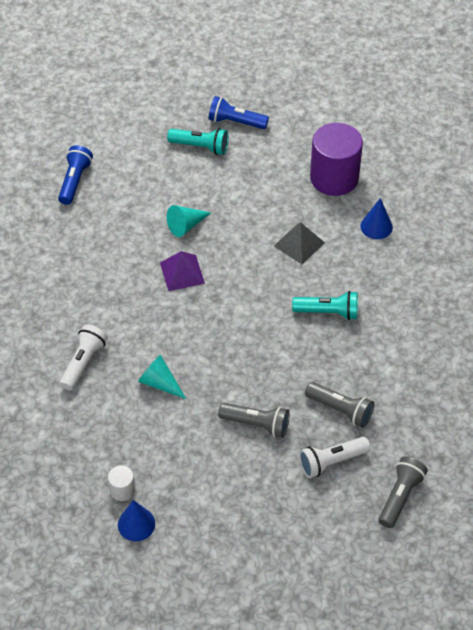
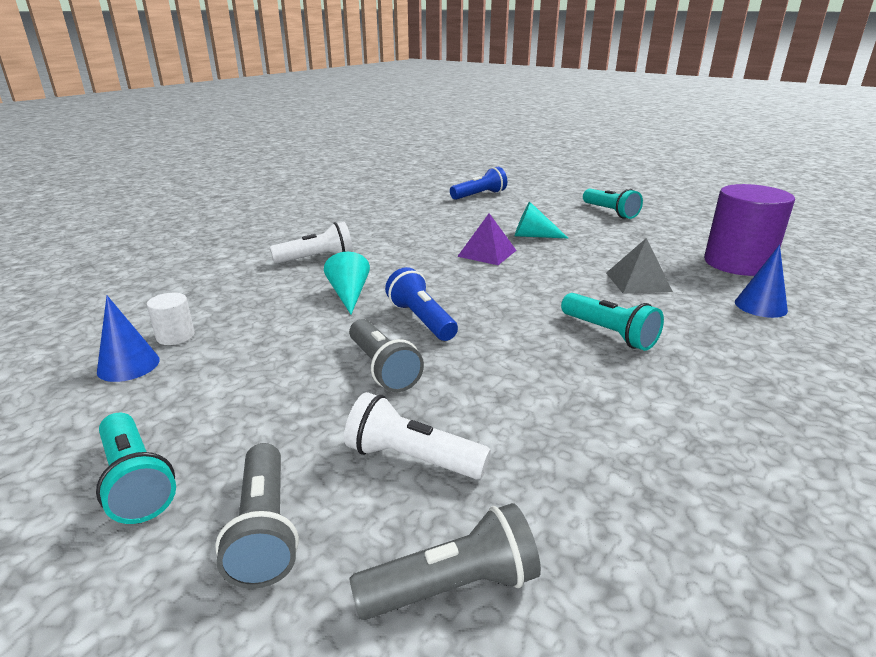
camera: 45 degrees right, 25 degrees down
blue flashlight [209,96,269,129] -> blue flashlight moved to [385,267,458,341]
grey flashlight [305,382,374,428] -> grey flashlight moved to [215,443,299,589]
none -> turquoise flashlight [96,413,176,524]

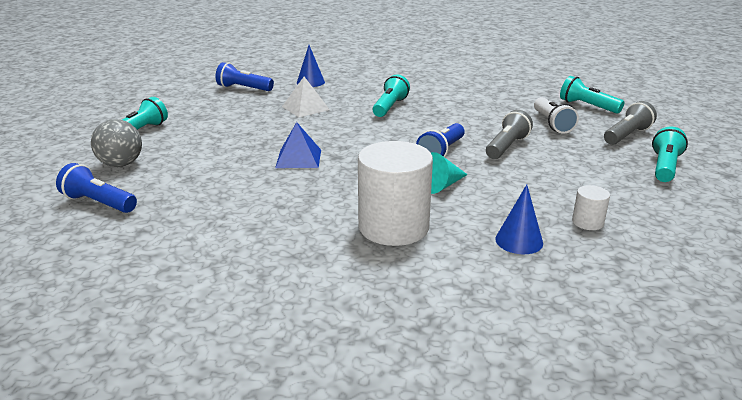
camera: 120 degrees left, 0 degrees up
blue cone [97,296,160,382] -> blue cone moved to [495,185,543,254]
white flashlight [270,222,353,264] -> white cylinder [358,141,433,246]
grey flashlight [349,503,541,620] -> turquoise flashlight [560,76,624,114]
purple pyramid [457,213,517,265] -> blue pyramid [275,122,321,168]
turquoise cone [515,201,569,239] -> none
grey pyramid [606,238,673,294] -> white pyramid [282,77,330,117]
purple cylinder [704,184,795,276] -> blue flashlight [216,62,274,91]
none -> grey ball [91,119,142,167]

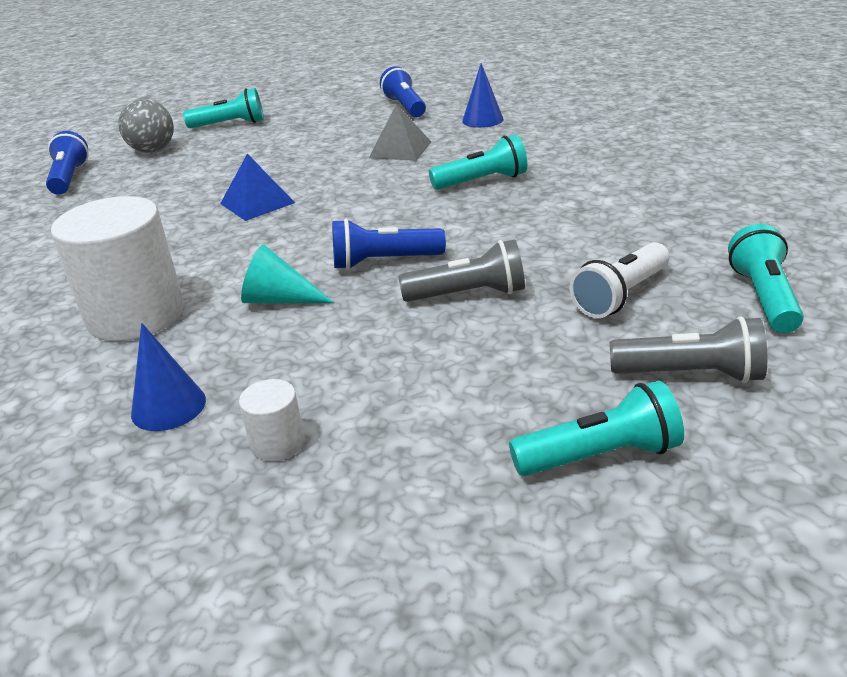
camera: 55 degrees right, 5 degrees up
white pyramid [282,77,330,117] -> grey pyramid [369,104,431,161]

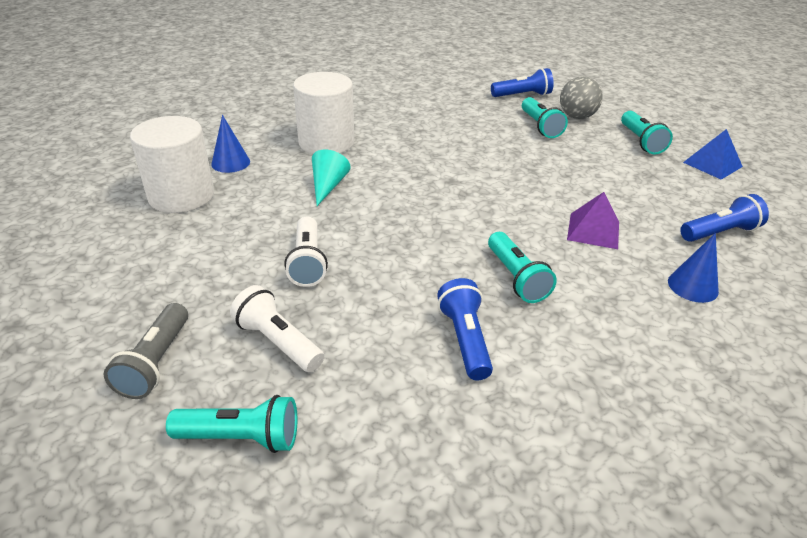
camera: 85 degrees right, 5 degrees up
blue pyramid [220,154,295,221] -> blue pyramid moved to [683,129,743,180]
white cylinder [239,379,305,461] -> white cylinder [130,116,214,213], size x2.27
blue flashlight [332,219,446,270] -> blue flashlight moved to [437,278,493,380]
grey pyramid [369,104,431,161] -> purple pyramid [567,192,619,249]
grey flashlight [398,239,525,302] -> white flashlight [284,216,328,287]
turquoise flashlight [509,381,684,476] -> turquoise flashlight moved to [522,97,568,138]

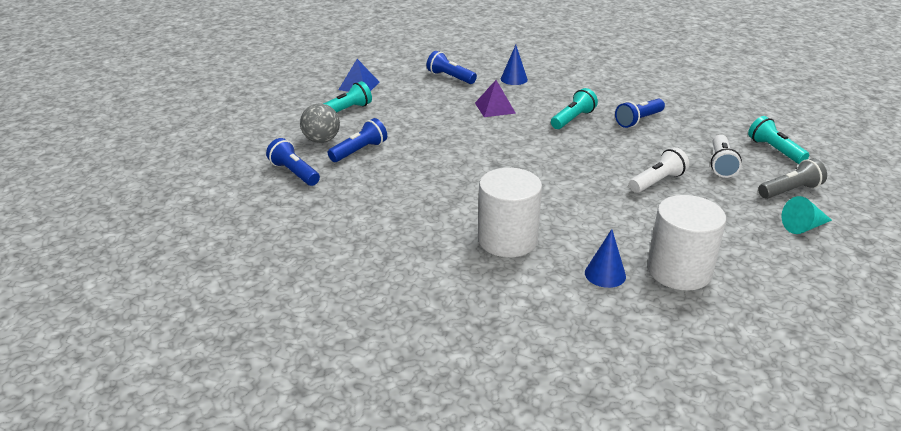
camera: 120 degrees left, 5 degrees down
turquoise cone [312,149,351,206] -> turquoise cone moved to [782,196,832,234]
turquoise flashlight [522,97,568,138] -> blue flashlight [328,118,387,162]

